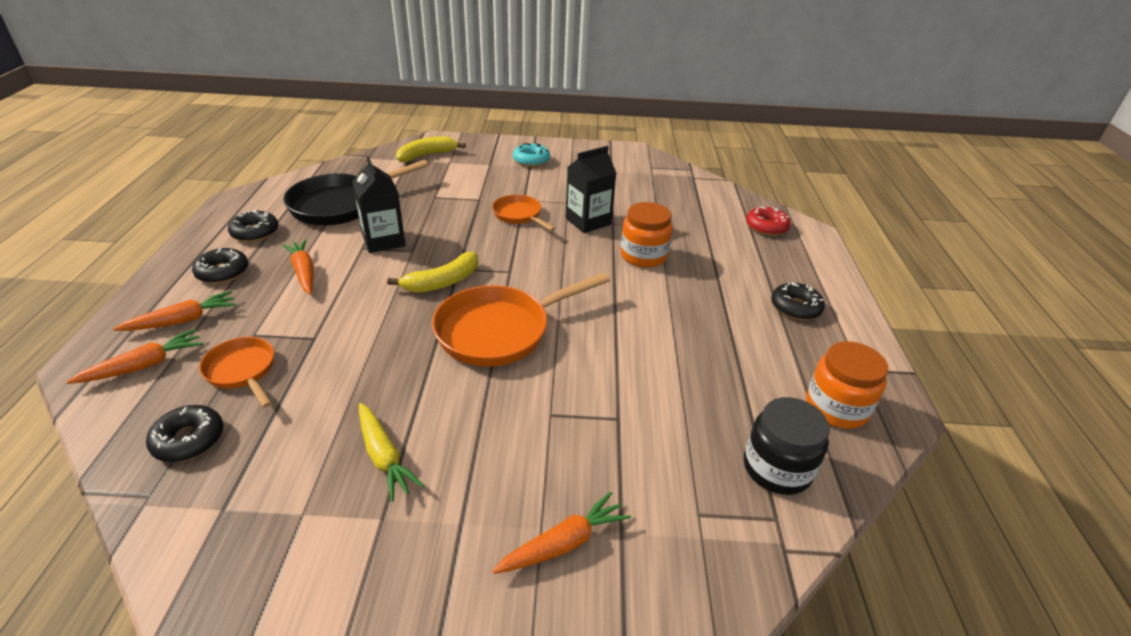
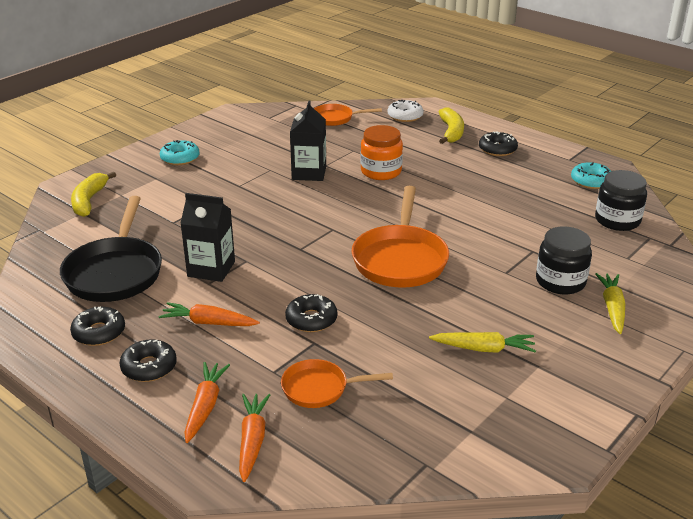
camera: 50 degrees left, 5 degrees down
black donut [146,405,223,462] -> black donut moved to [285,294,337,332]
yellow banana [387,252,478,293] -> yellow banana moved to [439,107,464,144]
orange pan [492,195,556,231] -> orange pan moved to [314,104,382,126]
orange carrot [492,491,631,574] -> yellow carrot [595,273,625,334]
red donut [746,206,791,236] -> white donut [387,100,424,122]
orange jar [806,341,888,429] -> turquoise donut [571,162,611,189]
none -> black jar [536,226,592,294]

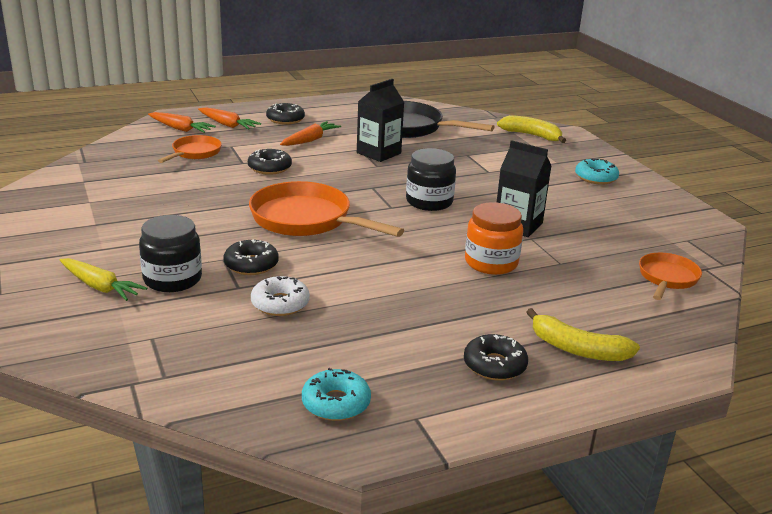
camera: 115 degrees right, 5 degrees down
black donut [70,307,125,346] -> black donut moved to [224,240,279,275]
white donut [387,100,424,122] -> white donut moved to [251,276,310,316]
yellow carrot [429,332,536,353] -> none
black jar [595,170,647,231] -> black jar moved to [406,148,456,211]

